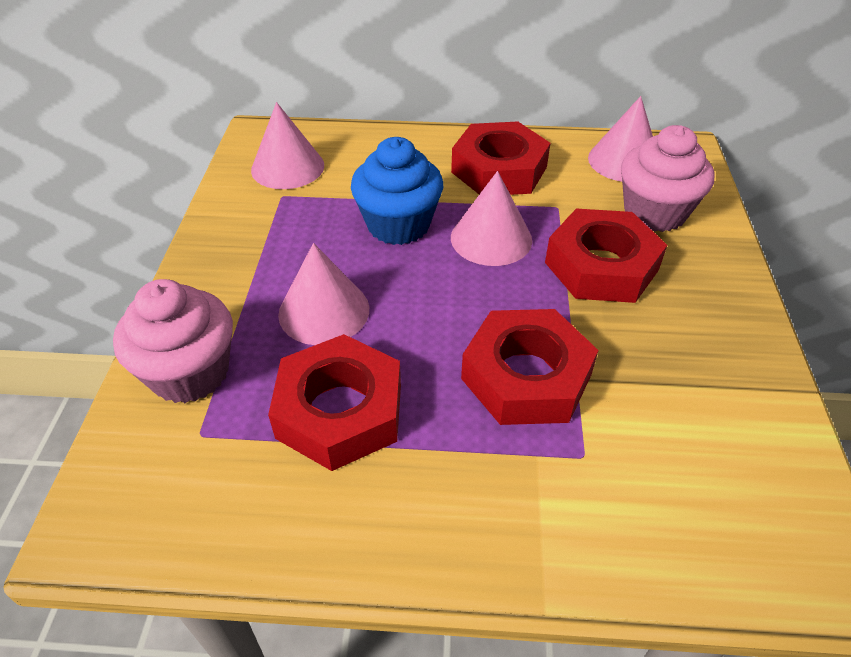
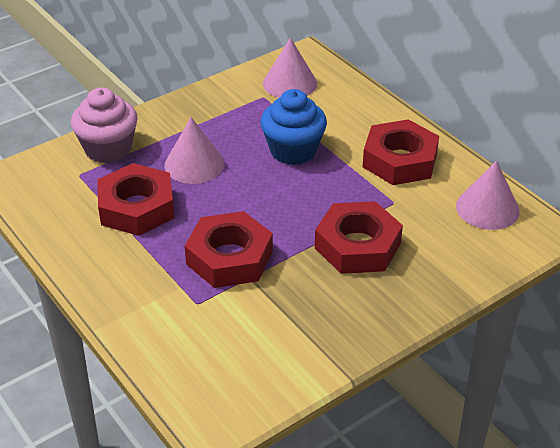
camera: 50 degrees right, 5 degrees down
pink cone [451,171,532,266] -> none
pink cupcake [621,125,715,232] -> none

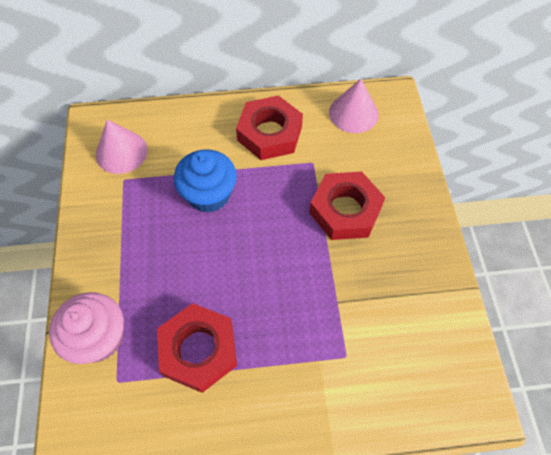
camera: 60 degrees left, 20 degrees up
pink cone [165,117,224,184] -> none
red nut [185,211,273,288] -> none

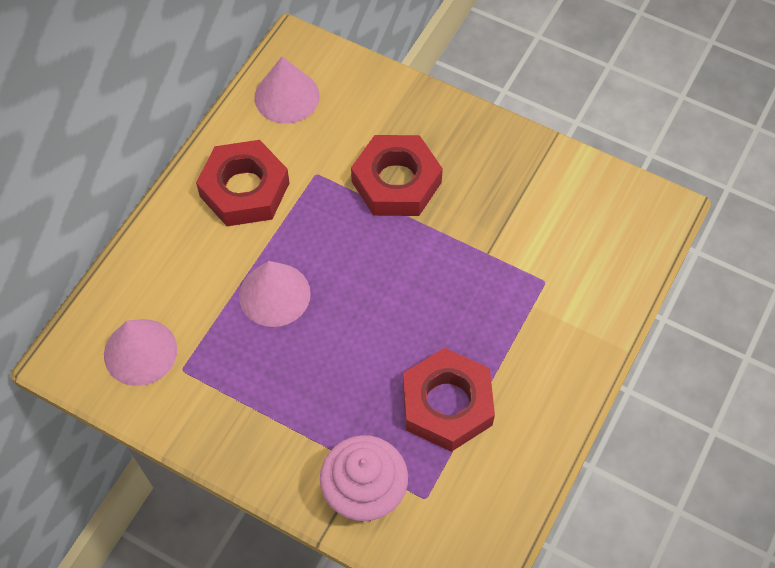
camera: 55 degrees left, 0 degrees up
blue cupcake [174,149,237,213] -> pink cone [239,261,311,327]

